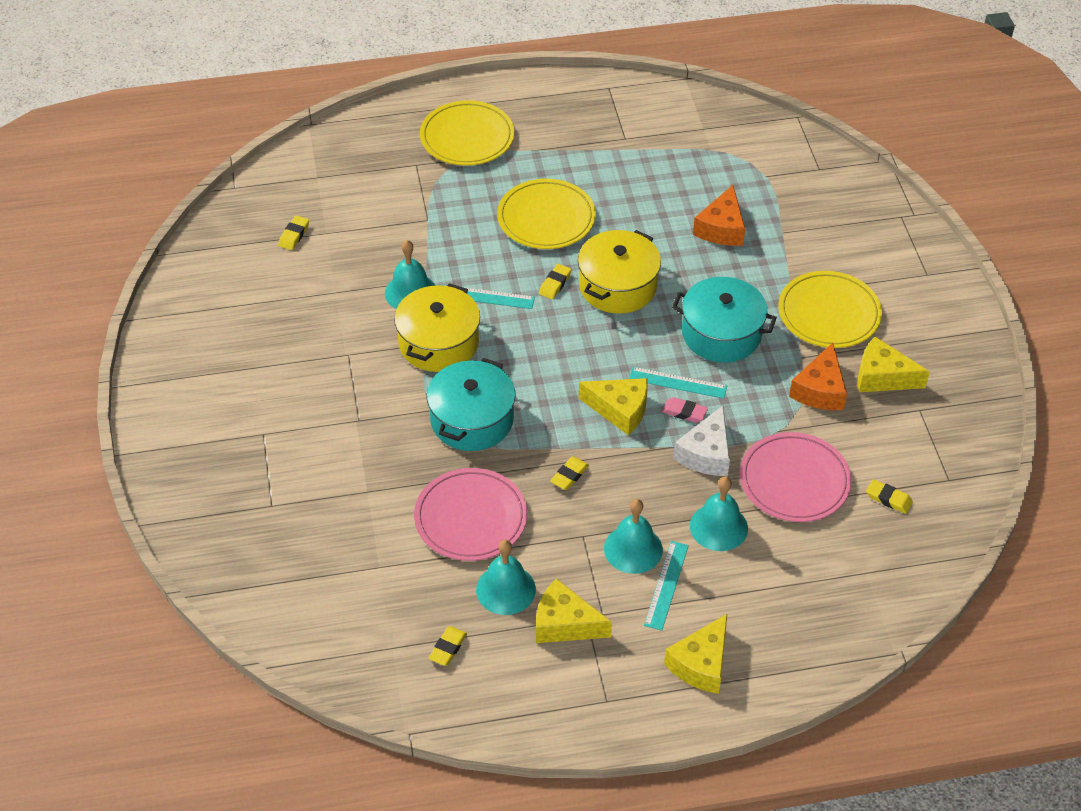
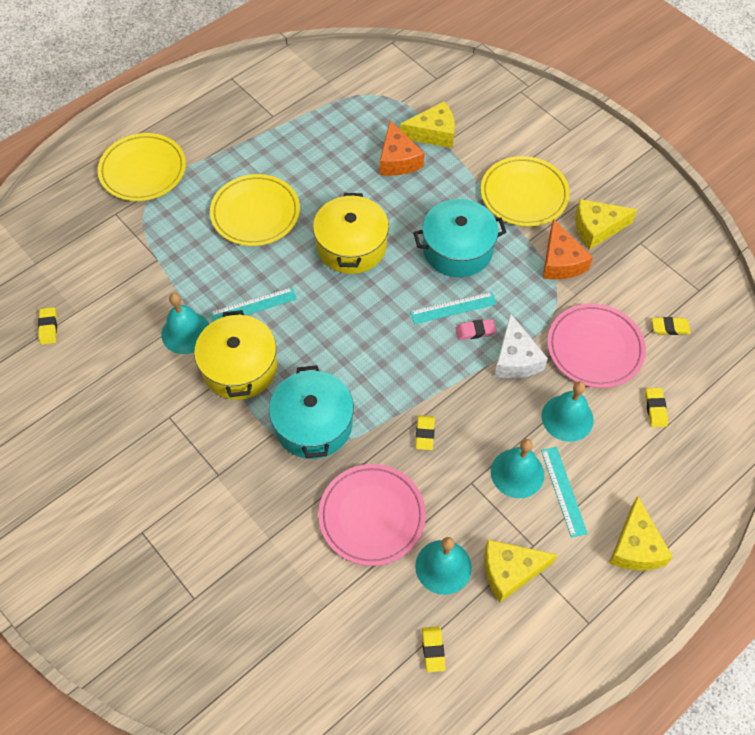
camera: 30 degrees left, 10 degrees up
yellow eraser [539,264,572,299] -> yellow eraser moved to [645,388,668,427]
yellow cheese [579,378,648,436] -> yellow cheese moved to [400,101,455,148]

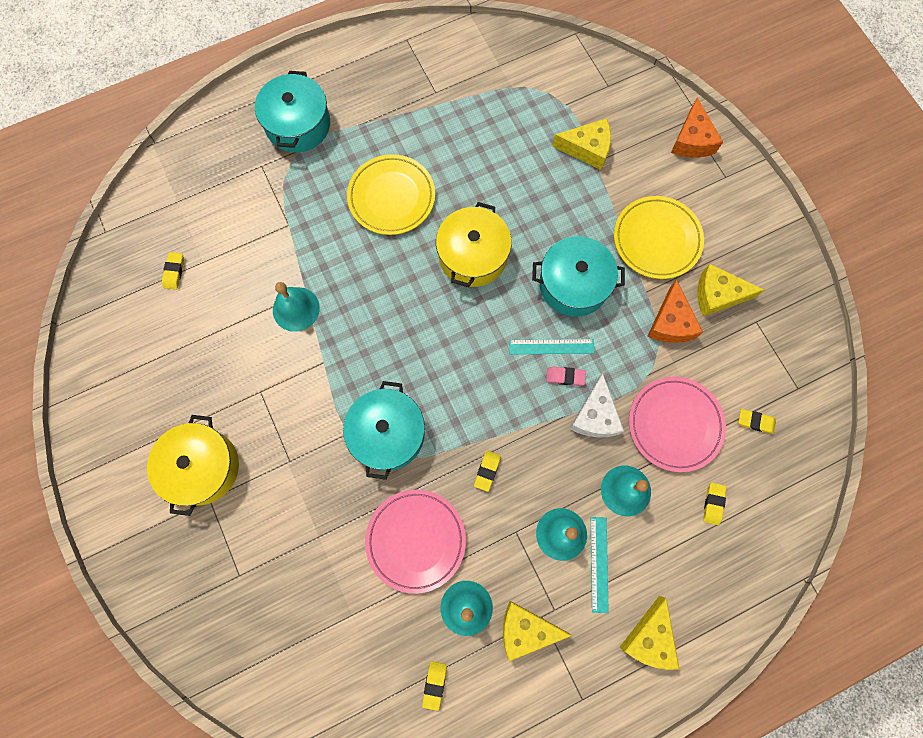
camera: 15 degrees right, 15 degrees up
yellow plate [98,133,186,201] -> turquoise pot [255,71,330,152]
yellow pot [194,310,277,400] -> yellow pot moved to [147,415,239,516]
turquoise ruler [210,287,297,322] -> none
orange cheese [380,120,424,176] -> orange cheese moved to [671,98,723,158]

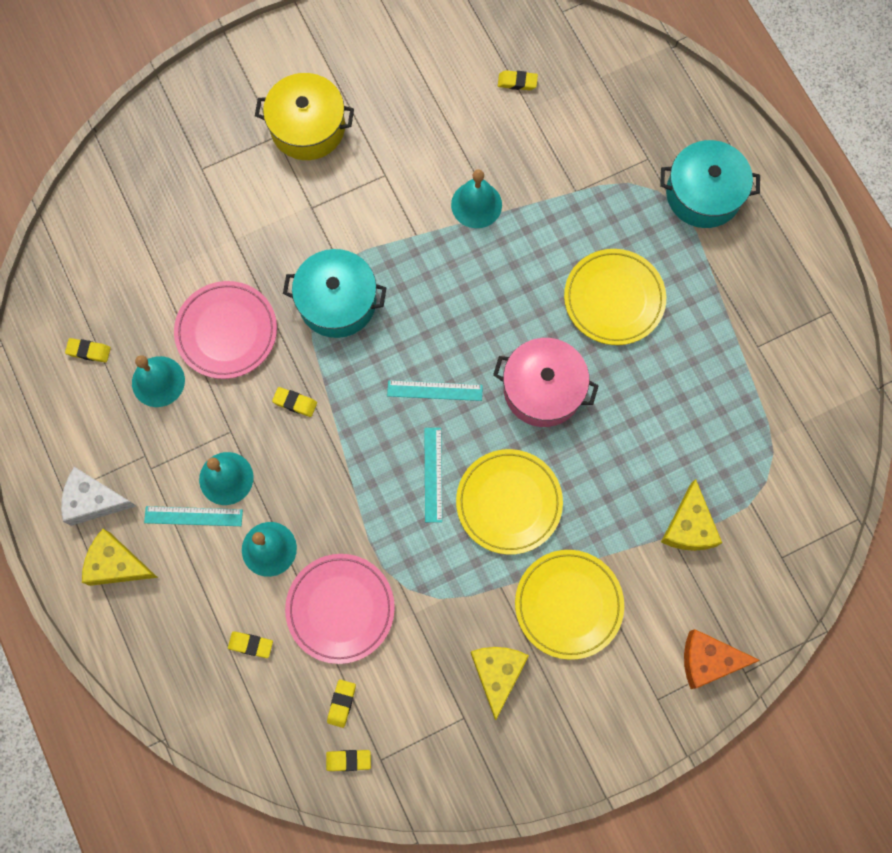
camera: 90 degrees right, 0 degrees up
yellow pot [436,202,512,287] -> pink pot [493,338,599,427]
yellow cheese [503,601,572,661] -> none
turquoise pot [532,236,625,317] -> yellow plate [456,449,563,555]
pink eraser [546,367,586,386] -> none
white cheese [569,373,624,438] -> white cheese moved to [61,467,136,526]
orange cheese [647,280,703,343] -> none
none -> yellow eraser [326,750,371,771]
none -> turquoise ruler [387,380,483,401]

